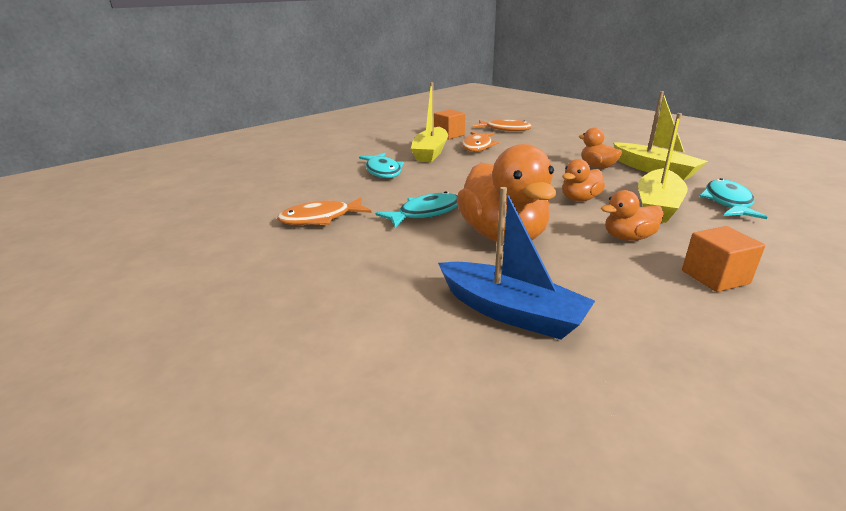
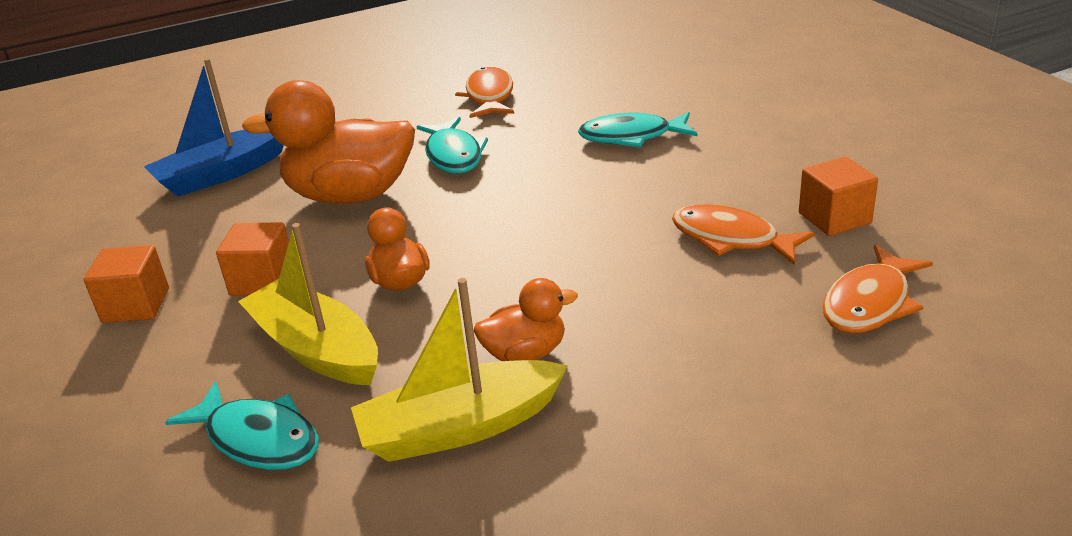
camera: 110 degrees right, 5 degrees up
yellow boat [411,82,448,162] -> none
orange duck [601,190,664,241] -> orange cube [216,222,289,296]

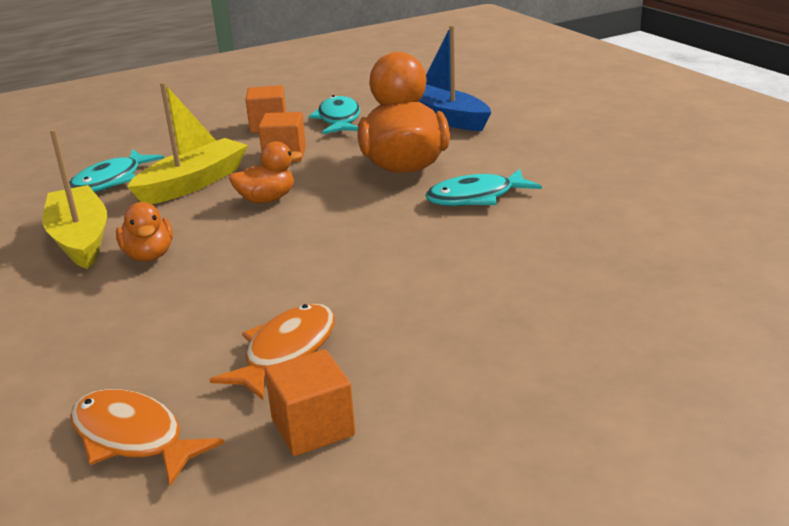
camera: 85 degrees right, 5 degrees down
orange fish [455,67,514,118] -> none
turquoise fish [578,112,698,148] -> turquoise fish moved to [309,95,360,134]

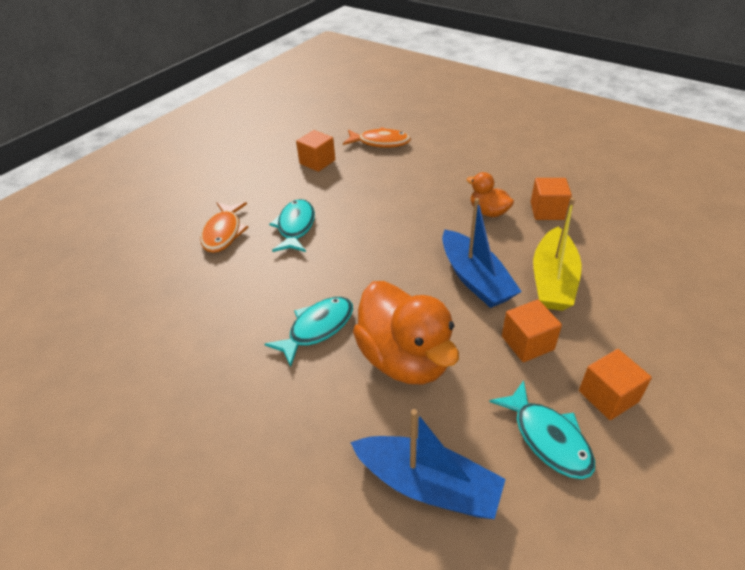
camera: 155 degrees right, 15 degrees up
yellow boat [42,129,107,269] -> orange cube [531,178,572,220]
turquoise fish [69,149,164,192] -> turquoise fish moved to [269,199,315,252]
orange fish [209,304,335,401] -> orange fish moved to [200,202,249,253]
orange duck [229,141,302,203] -> blue boat [442,198,522,308]

